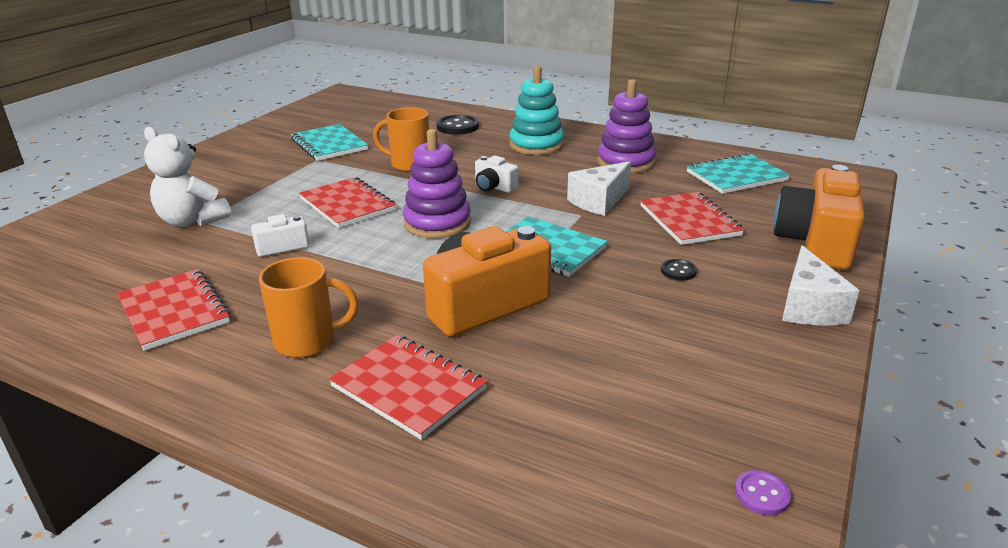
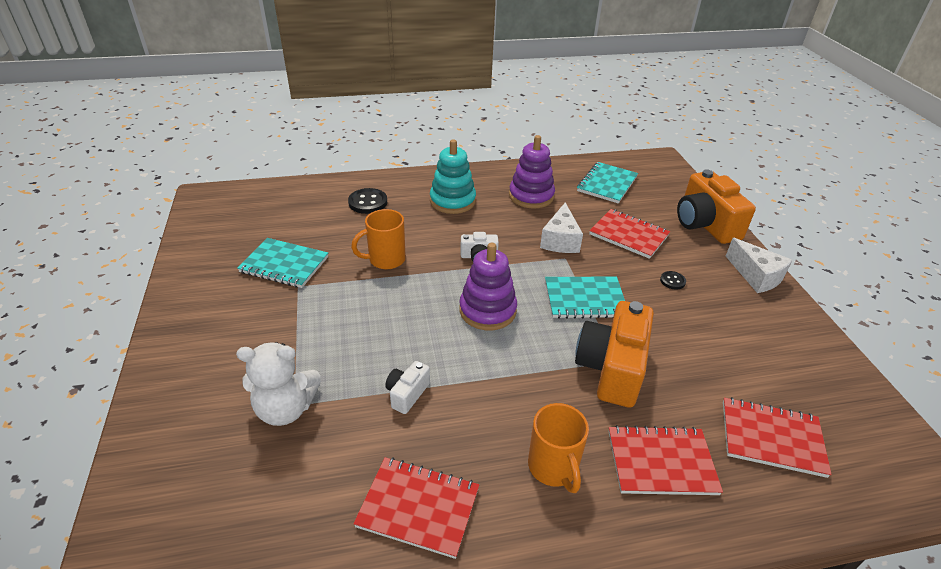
camera: 40 degrees left, 10 degrees up
orange mug [259,257,359,358] -> orange mug turned 120 degrees clockwise [528,403,589,493]
red notebook [299,177,396,228] -> red notebook moved to [723,397,832,478]
purple button [735,470,791,515] -> none

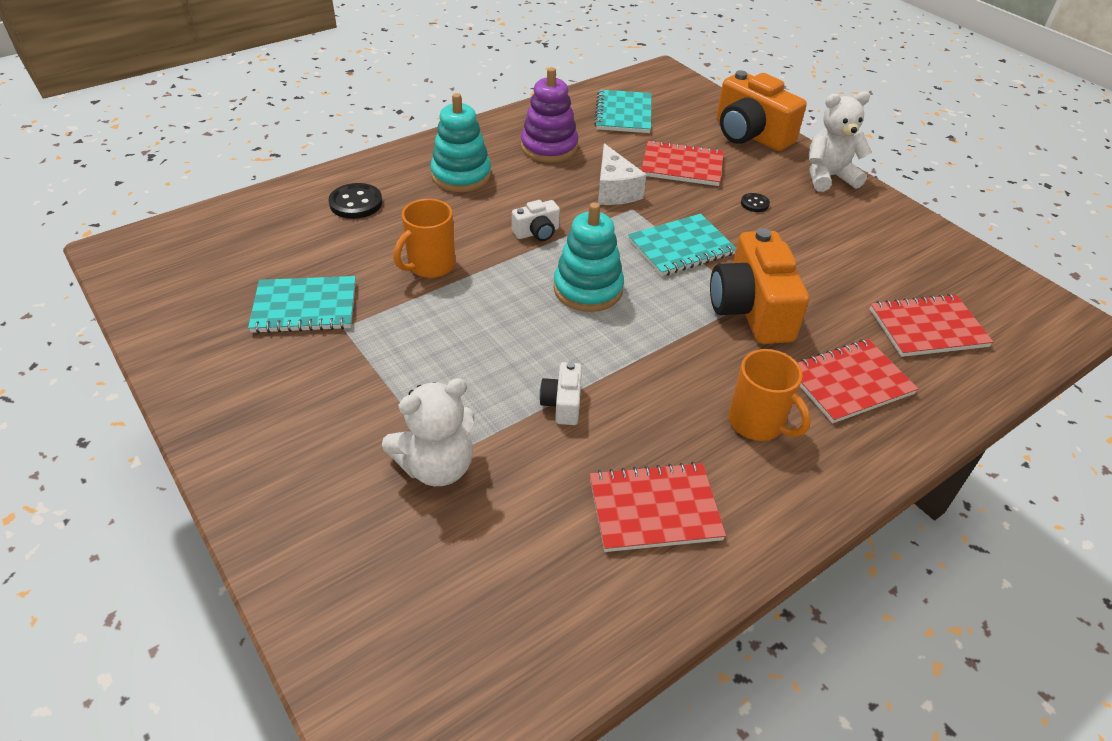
camera: 25 degrees left, 5 degrees up
purple stacking toy [459,243,517,330] -> turquoise stacking toy [554,202,624,312]
white cheese [726,238,792,293] -> white teddy bear [809,91,872,192]

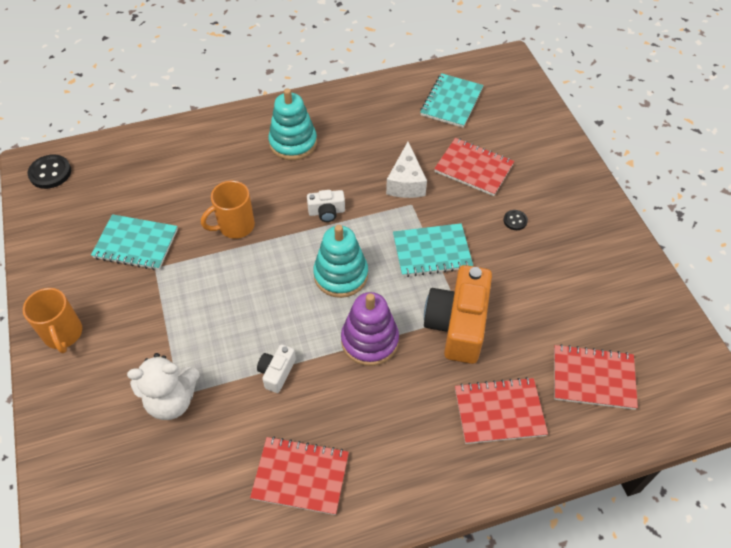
camera: 20 degrees right, 10 degrees up
black button [328,183,382,219] -> black button moved to [28,154,71,189]
purple stacking toy [521,67,578,163] -> purple stacking toy moved to [341,292,399,366]
orange camera [716,70,807,151] -> none
orange mug [728,349,811,441] -> orange mug moved to [23,288,82,353]
white teddy bear [809,91,872,192] -> none

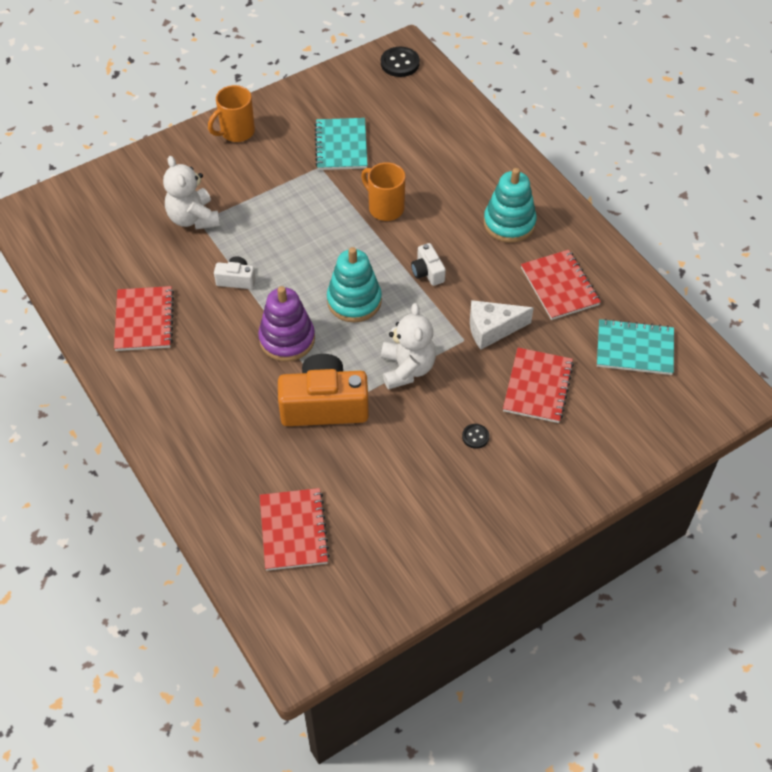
camera: 75 degrees right, 0 degrees up
turquoise notebook [393,223,473,277] -> white teddy bear [381,303,436,390]
red notebook [455,377,548,444] -> red notebook moved to [521,250,601,320]

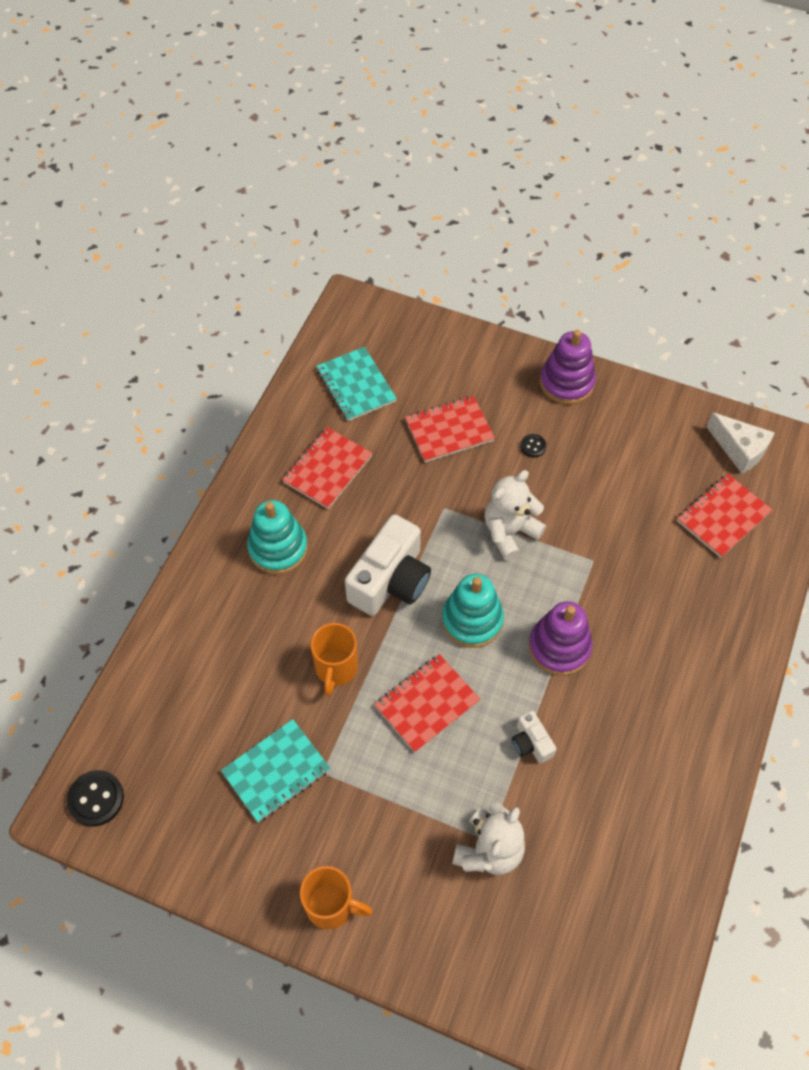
camera: 125 degrees left, 5 degrees up
red notebook [114,286,174,351] -> red notebook moved to [375,654,481,753]
orange camera [278,354,369,426] -> none
white camera [411,243,446,286] -> white camera [345,514,431,616], size x2.09
white cheese [470,300,534,350] -> white cheese moved to [707,412,775,474]
none -> purple stacking toy [540,330,596,404]

